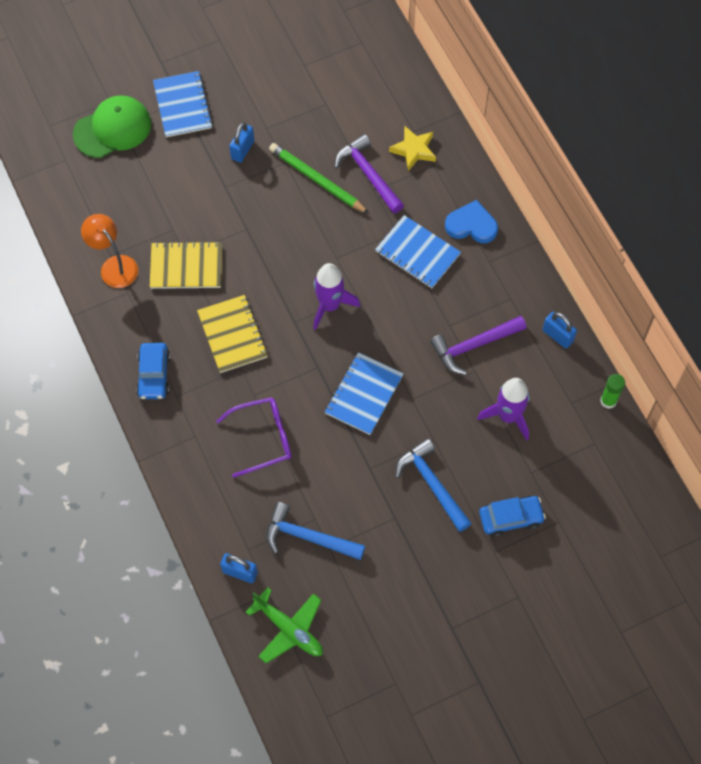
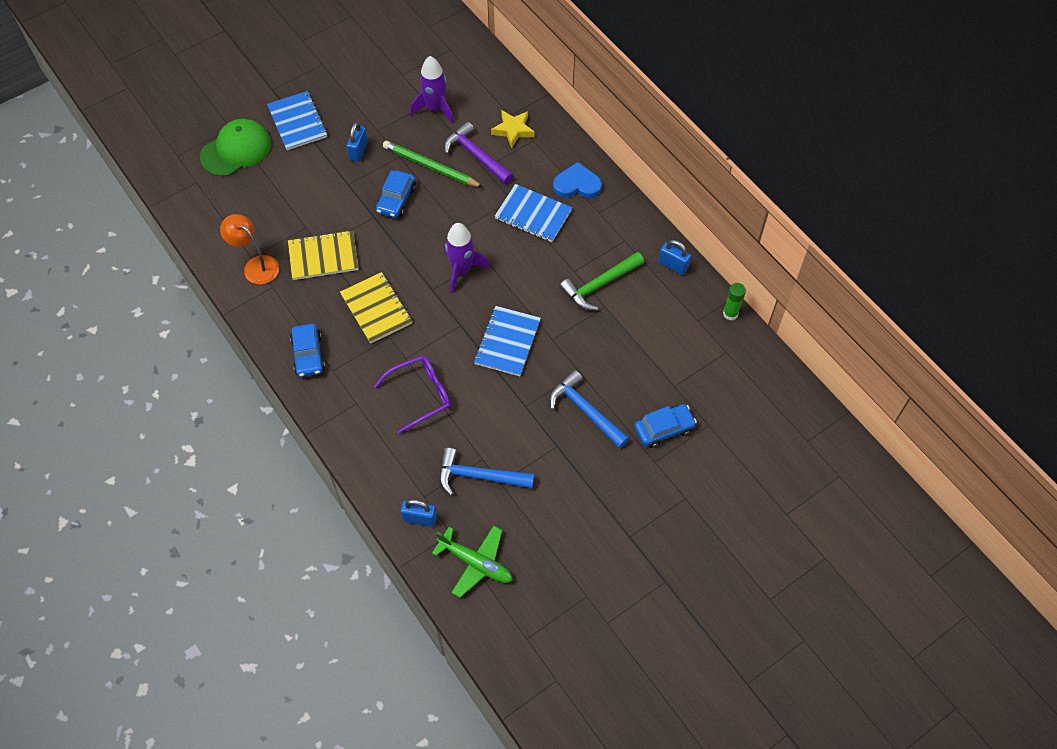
camera: 10 degrees left, 5 degrees down
purple hammer [430,316,526,375] -> green hammer [560,252,644,310]
purple rocket [477,378,530,441] -> purple rocket moved to [410,56,454,124]
none -> blue car [376,170,416,218]

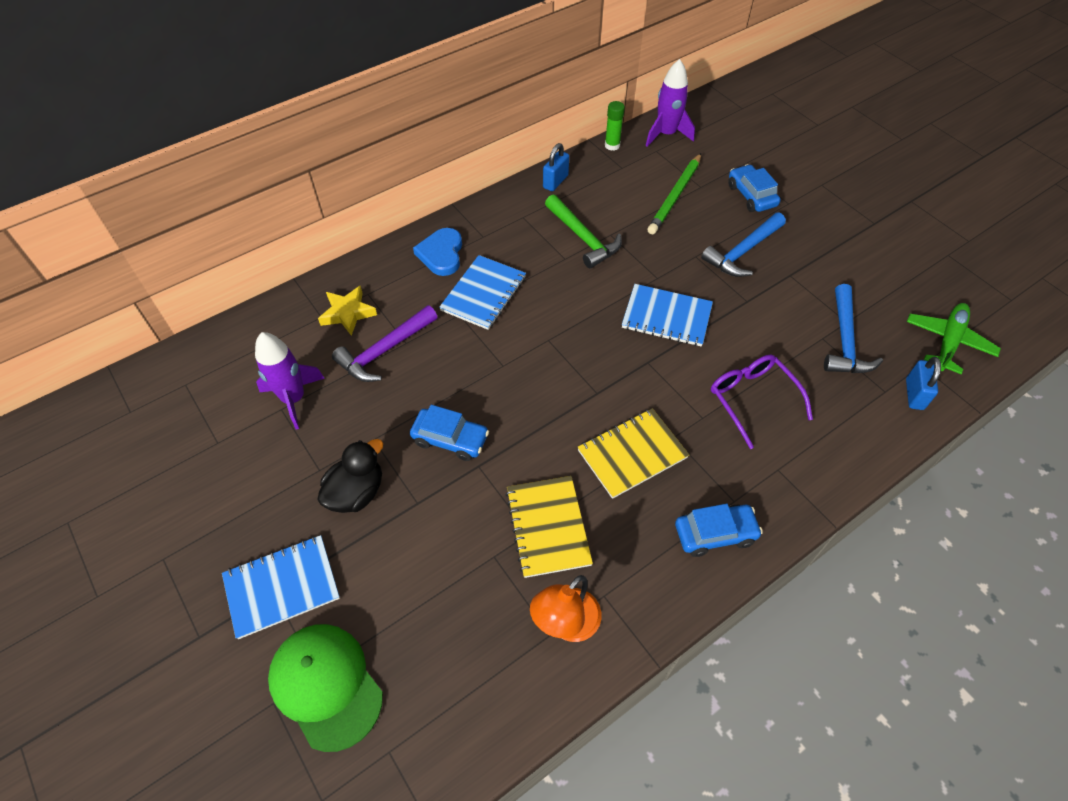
camera: 90 degrees left, 5 degrees down
blue padlock [346,122,368,162] -> black duck [317,439,383,513]
green pencil [383,141,483,187] -> green pencil moved to [647,153,701,234]
purple rocket [444,223,490,293] -> purple rocket moved to [646,59,695,147]

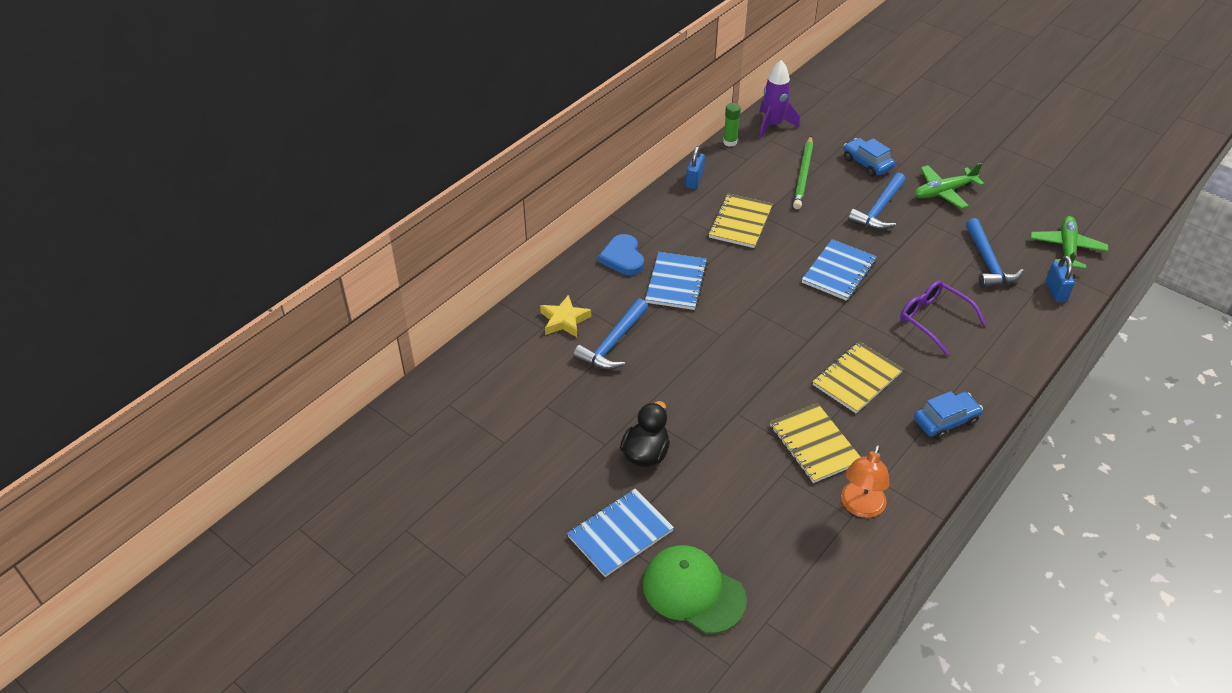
camera: 15 degrees left, 10 degrees down
purple rocket [255,332,325,429] -> none
purple hammer [332,305,437,382] -> blue hammer [573,298,648,370]
blue car [410,405,489,461] -> none
green hammer [545,195,622,269] -> yellow notebook [708,194,772,248]
blue notebook [622,284,713,346] -> blue notebook turned 60 degrees counterclockwise [802,239,877,301]
none -> green plane [914,163,984,209]

